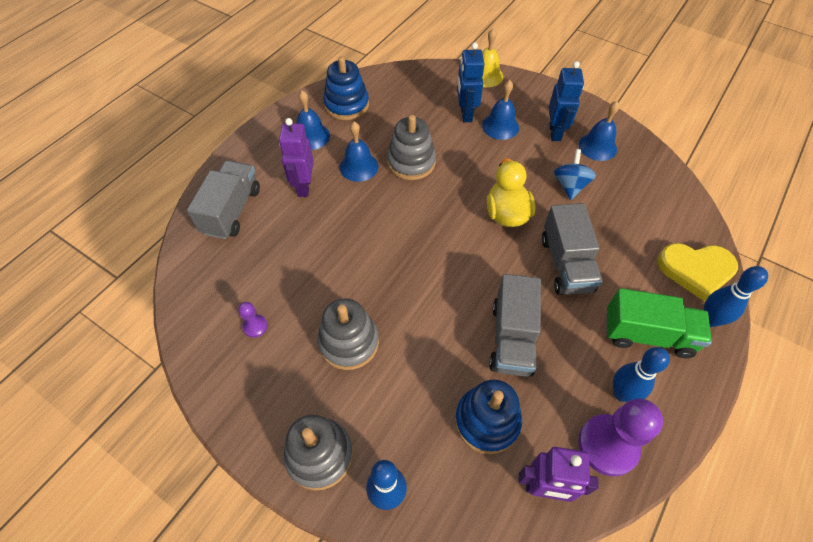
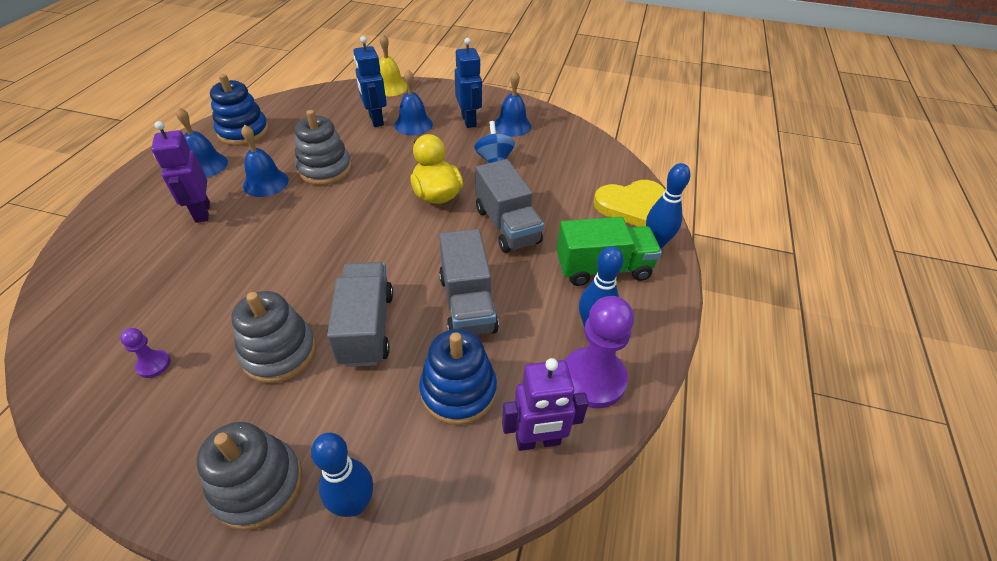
camera: 20 degrees left, 10 degrees down
grey truck [187,160,260,239] -> grey truck moved to [327,262,393,367]

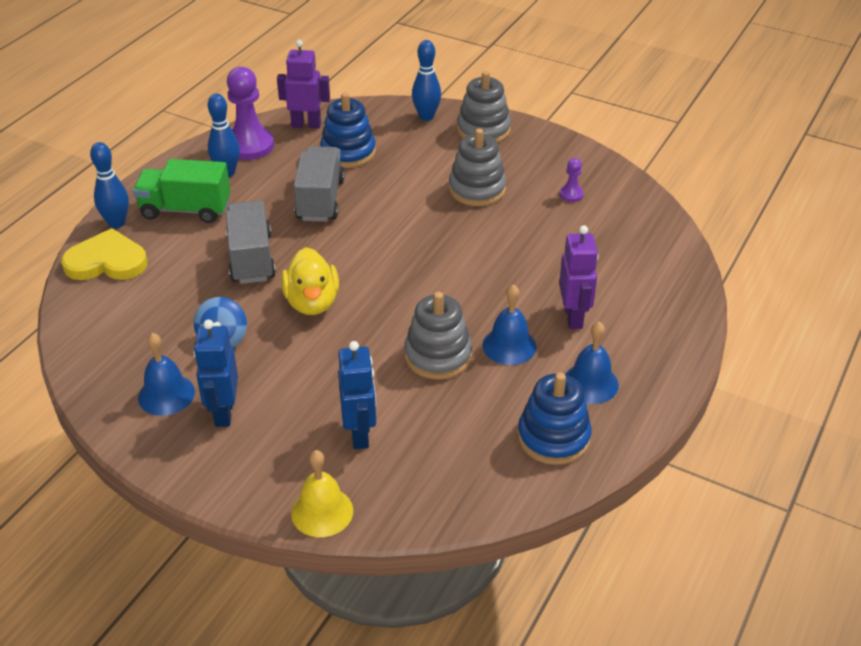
camera: 165 degrees left, 5 degrees down
grey truck [327,262,393,367] -> none
blue bell [395,69,433,135] -> none

